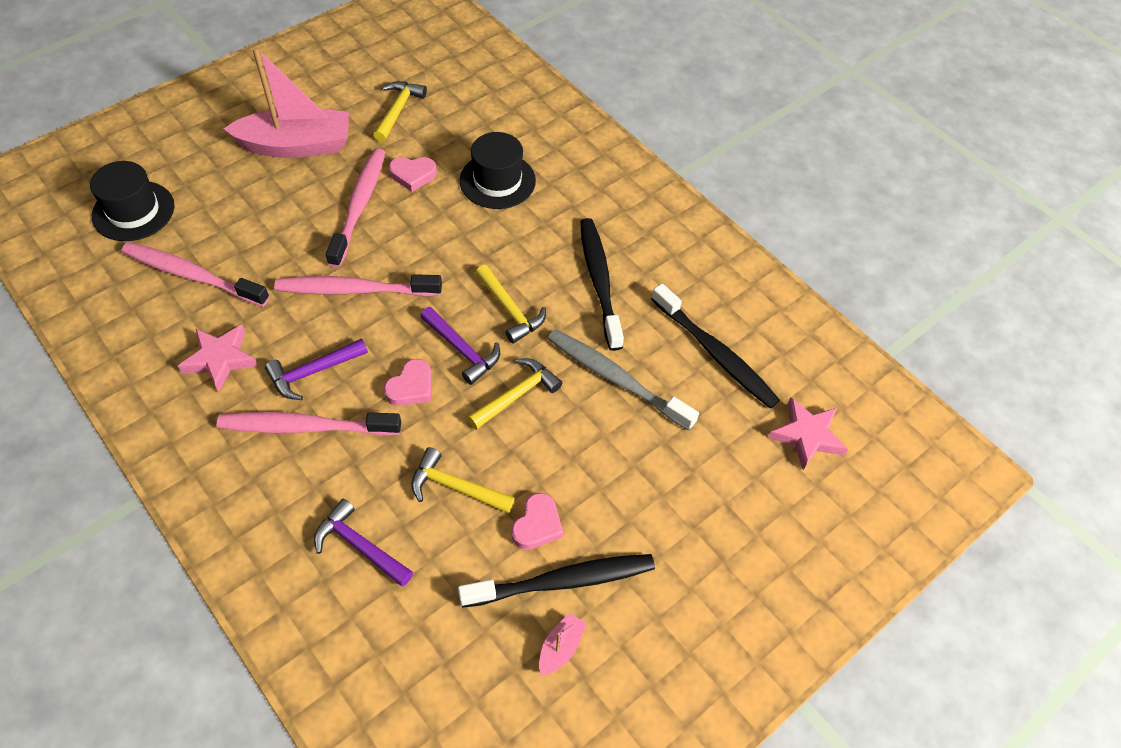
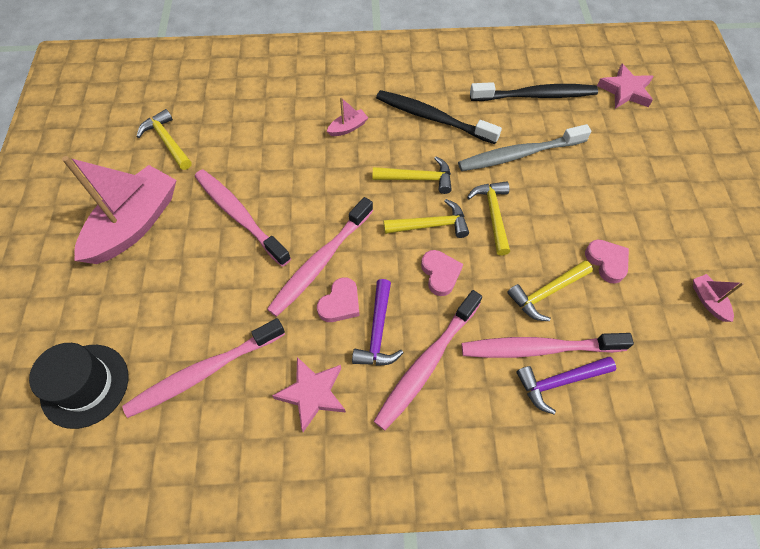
camera: 50 degrees left, 5 degrees up
pink heart [389,157,437,192] -> pink heart moved to [317,277,359,322]
purple hammer [420,307,500,385] -> yellow hammer [384,199,469,238]
black toothbrush [458,554,655,608] -> none
black hat [460,132,536,209] -> none
none -> pink boat [327,97,368,136]
none -> pink toothbrush [462,333,634,358]

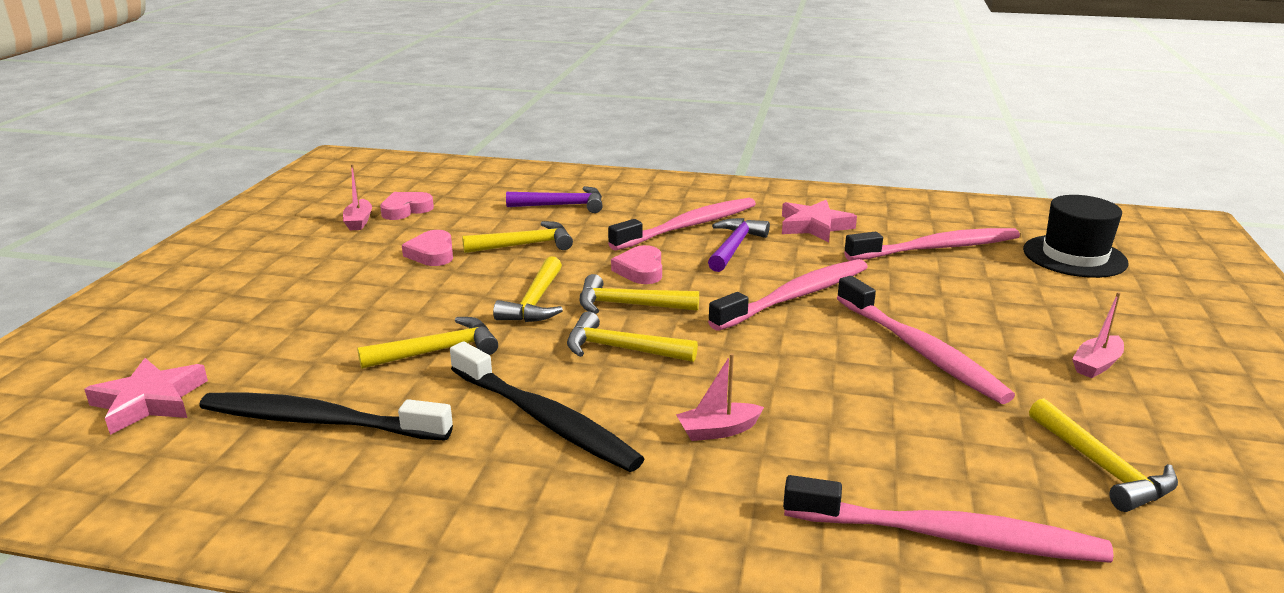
camera: 165 degrees left, 35 degrees down
pink boat [62,156,177,264] -> pink boat [1072,292,1124,378], size x0.41
pink heart [317,277,359,322] -> pink heart moved to [380,192,434,220]
grey toothbrush [458,124,592,171] -> yellow hammer [357,317,498,369]
pink toothbrush [462,333,634,358] -> pink toothbrush moved to [783,475,1114,563]

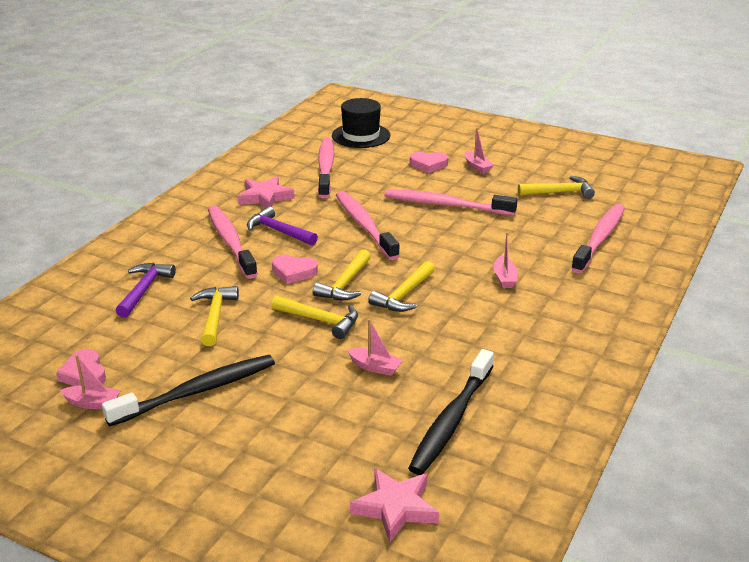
camera: 75 degrees left, 5 degrees up
yellow hammer [357,317,498,369] -> pink boat [347,319,402,376]
pink heart [402,230,453,266] -> pink heart moved to [410,152,448,173]
black toothbrush [450,341,644,472] -> black toothbrush moved to [102,355,275,426]
pink toothbrush [837,276,1015,404] -> pink toothbrush turned 150 degrees counterclockwise [384,189,518,216]

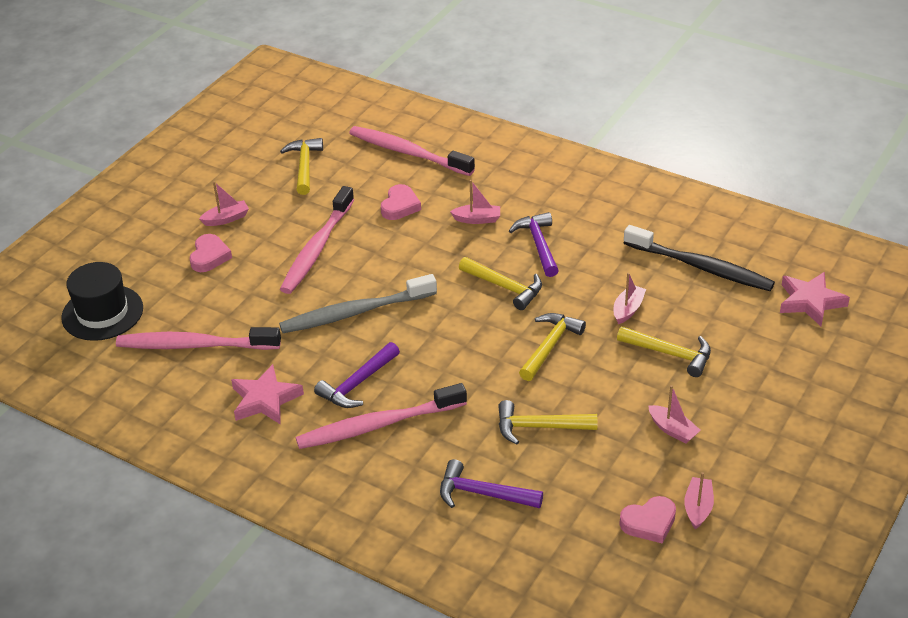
camera: 85 degrees left, 10 degrees up
black toothbrush [102,355,275,426] -> pink boat [648,385,701,443]
pink heart [272,255,318,284] -> pink heart moved to [381,184,421,220]
yellow hammer [313,249,371,300] -> yellow hammer moved to [617,326,711,377]
pink toothbrush [336,191,400,260] -> grey toothbrush [279,274,437,333]
none -> purple hammer [509,212,559,277]

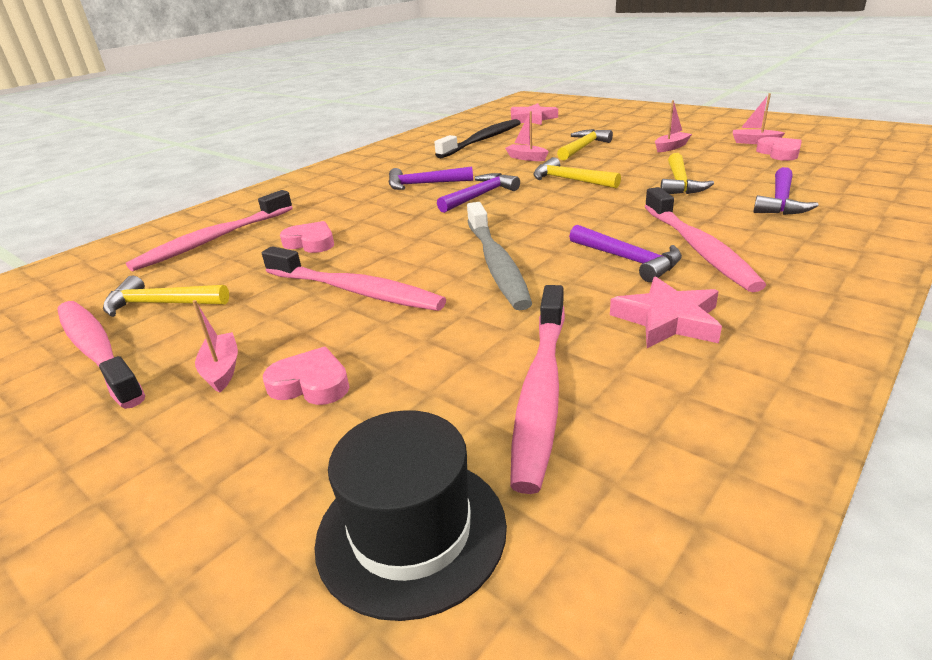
camera: 80 degrees left, 10 degrees down
pink boat [450,180,500,224] -> none
yellow hammer [459,257,542,310] -> purple hammer [437,173,520,213]
none -> pink toothbrush [58,301,145,409]

